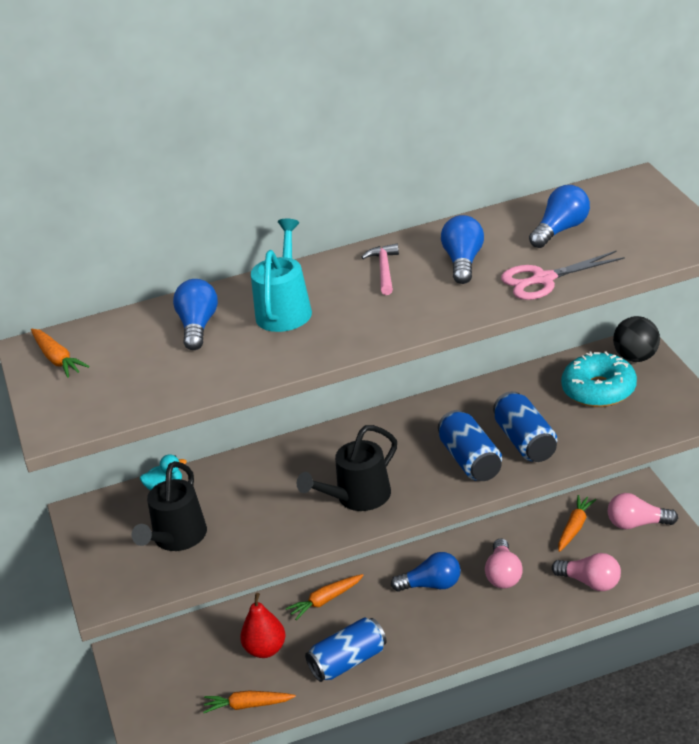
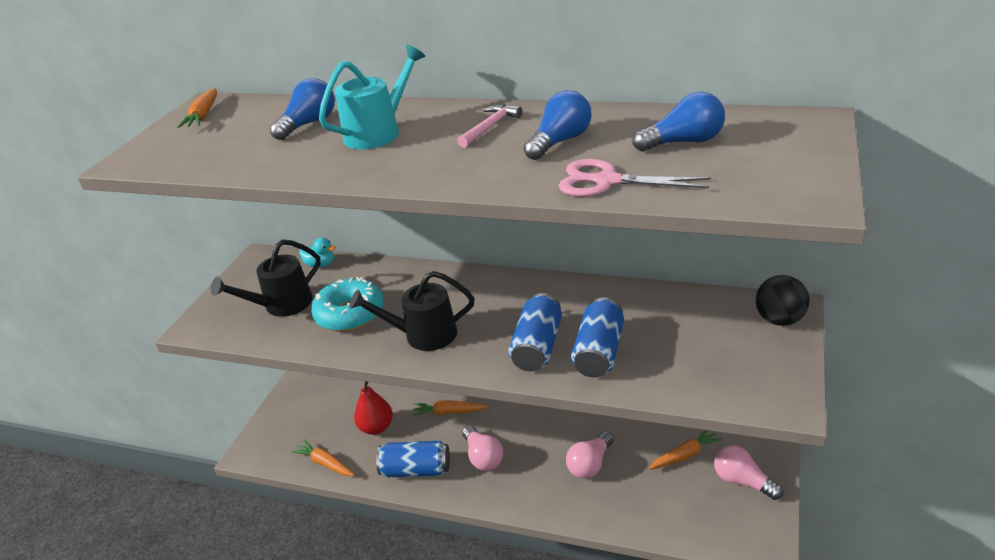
camera: 35 degrees right, 0 degrees up
blue light bulb [391,552,461,592] -> none
pink light bulb [552,553,621,591] -> pink light bulb moved to [462,425,503,471]
turquoise donut [561,351,637,407] -> turquoise donut moved to [311,277,384,332]

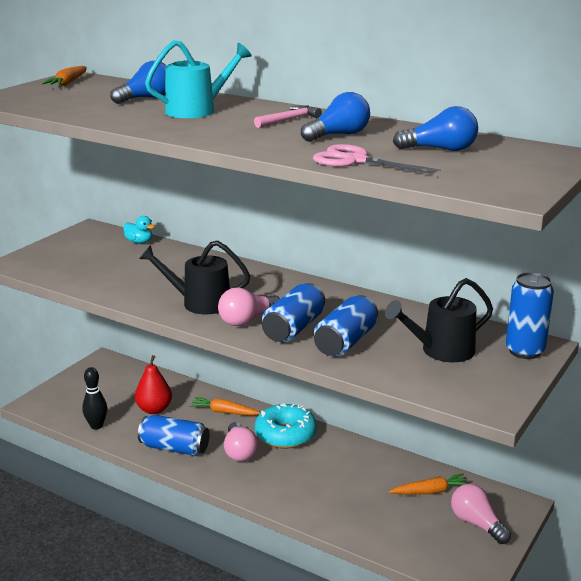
camera: 10 degrees right, 10 degrees down
black watering can [211,239,321,317] -> black watering can moved to [385,278,493,363]
orange carrot [291,440,354,476] -> black bowling pin [82,367,107,429]
turquoise donut [311,277,384,332] -> turquoise donut moved to [255,403,317,449]
pink light bulb [566,431,614,479] -> pink light bulb moved to [218,288,280,326]
black ball [756,275,810,326] -> blue can [506,272,554,359]

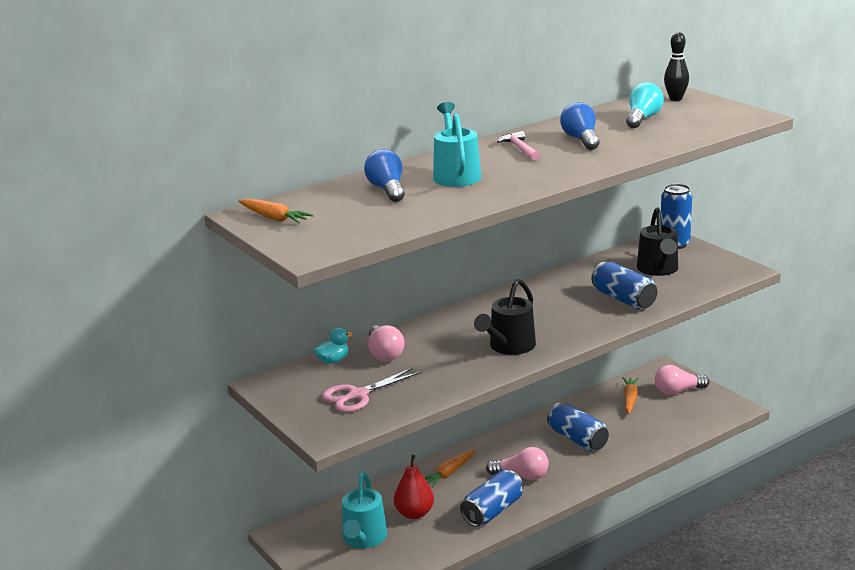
camera: 65 degrees left, 0 degrees up
black bowling pin [82,367,107,429] -> black bowling pin moved to [664,32,689,101]
pink light bulb [218,288,280,326] -> pink light bulb moved to [368,325,404,362]
turquoise donut [255,403,317,449] -> none
blue can [262,283,325,342] -> blue can moved to [547,402,609,451]
pink scissors [313,144,441,175] -> pink scissors moved to [322,367,422,412]
blue light bulb [393,106,478,151] -> turquoise light bulb [626,82,664,128]
none -> turquoise watering can [342,472,387,548]

